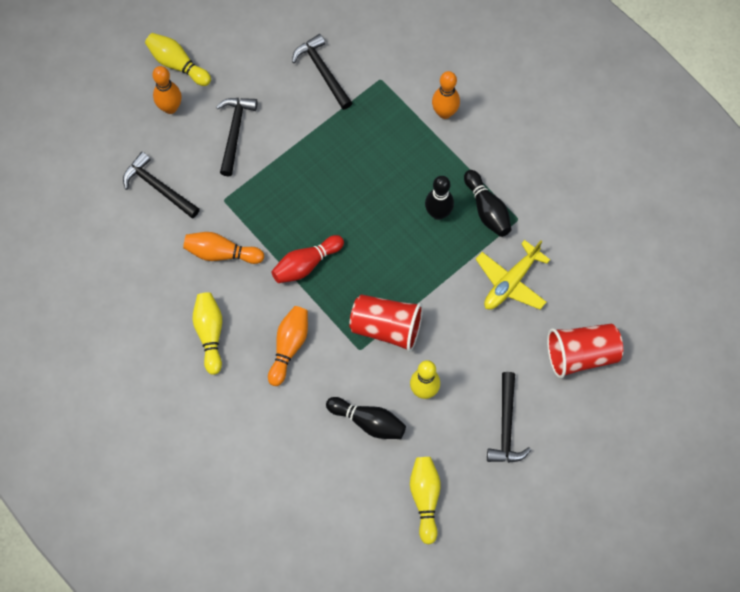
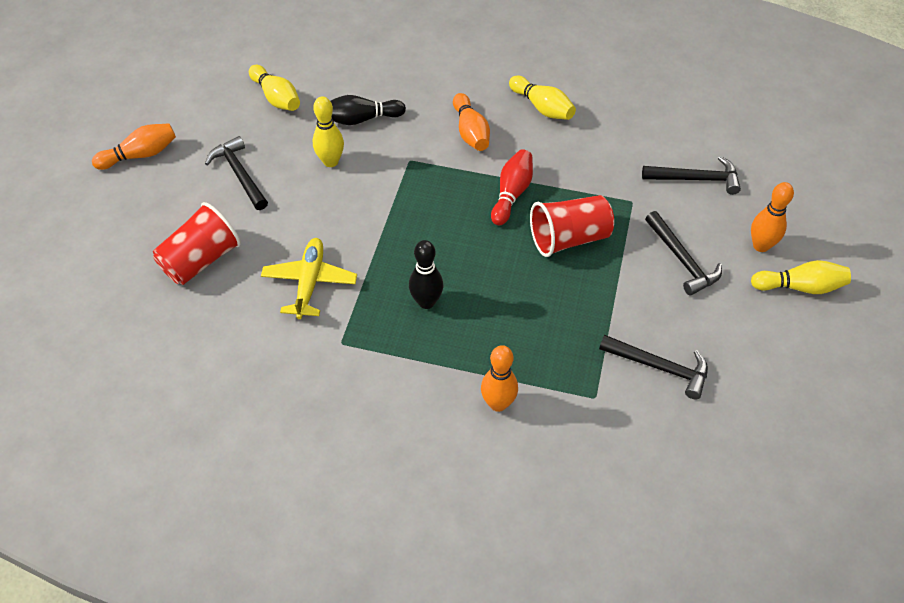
camera: 145 degrees right, 15 degrees down
orange bowling pin [183,232,264,264] -> orange bowling pin moved to [92,123,176,170]
red cup [349,294,423,352] -> red cup moved to [530,195,614,257]
black bowling pin [464,170,511,237] -> none

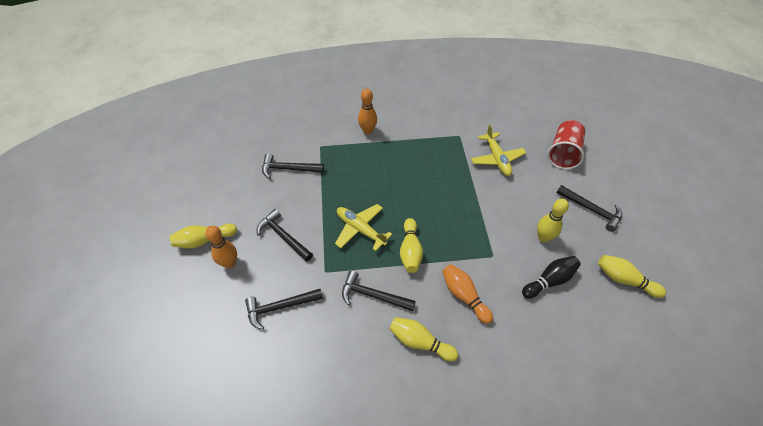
camera: 160 degrees right, 0 degrees up
orange bowling pin [92,123,176,170] -> none
black bowling pin [409,240,443,309] -> none
red bowling pin [491,149,533,225] -> yellow bowling pin [400,218,423,273]
red cup [530,195,614,257] -> yellow plane [335,204,392,251]
none -> black hammer [342,270,416,311]

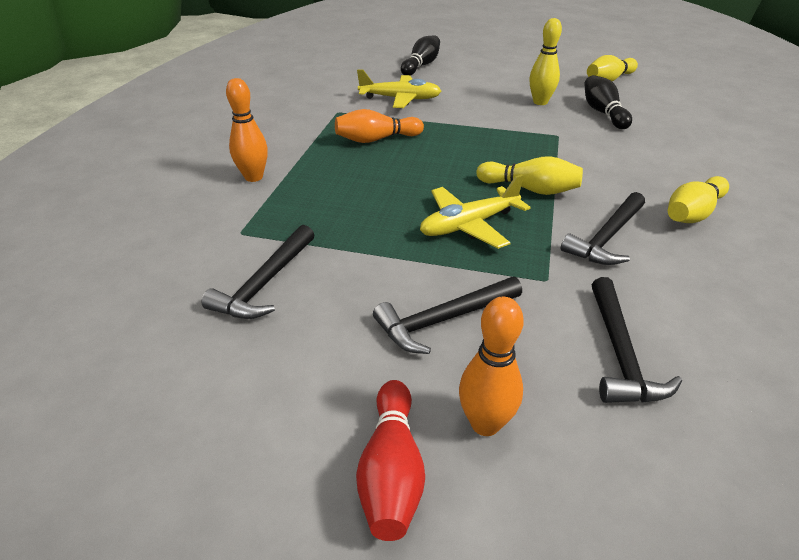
camera: 70 degrees left, 15 degrees down
yellow bowling pin [170,224,237,249] -> red bowling pin [356,380,425,541]
orange bowling pin [442,264,493,324] -> orange bowling pin moved to [335,109,424,143]
red cup [547,120,585,169] -> black bowling pin [401,35,440,76]
black hammer [557,185,622,232] -> none

